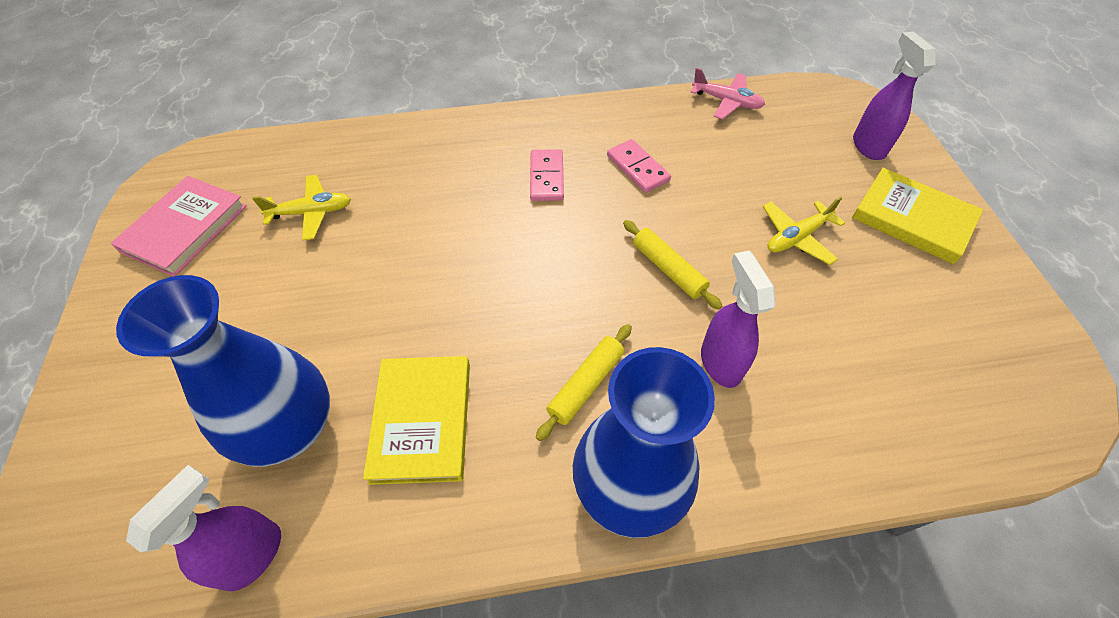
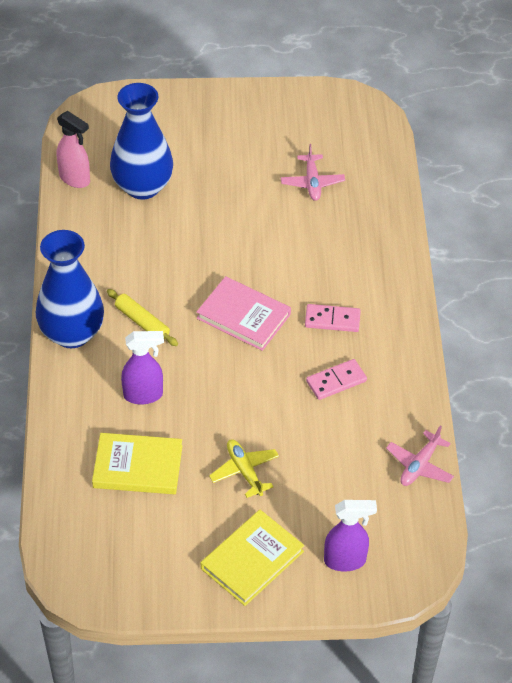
camera: 95 degrees right, 5 degrees down
pink book [110,176,247,276] -> pink book moved to [197,276,291,351]
purple spray bottle [126,465,281,591] -> pink spray bottle [57,111,90,188]
yellow plane [252,175,351,241] -> pink plane [281,144,345,201]
yellow book [363,356,470,485] -> yellow book moved to [92,433,182,494]
yellow rolling pin [623,220,722,310] -> none

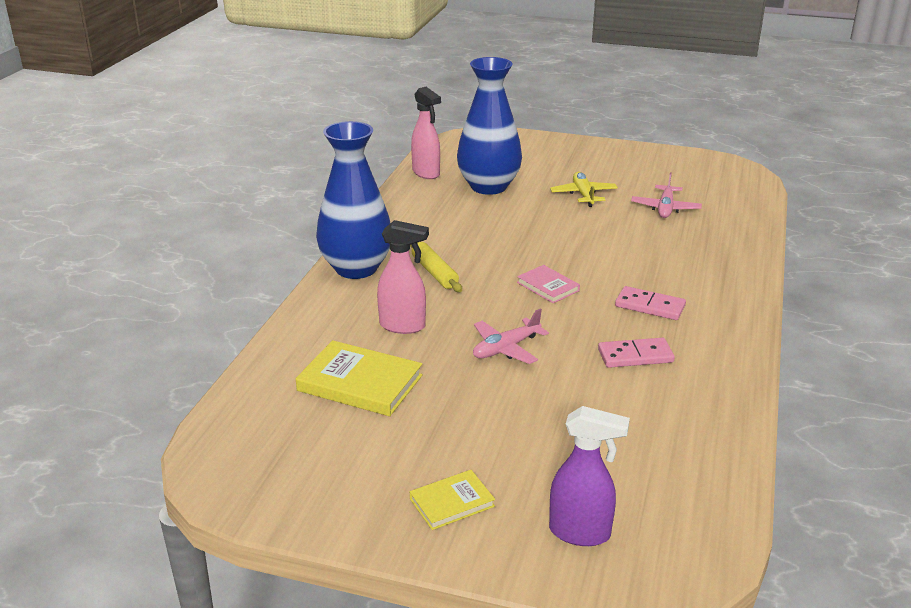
camera: 20 degrees right, 20 degrees down
purple spray bottle [121,331,164,405] -> pink spray bottle [377,220,429,334]
pink book [197,276,291,351] -> pink book [517,265,580,303], size x0.58
yellow book [201,510,304,606] -> yellow book [410,470,495,530], size x0.58
yellow plane [209,439,279,498] -> yellow plane moved to [550,172,618,207]
pink plane [386,426,454,486] -> pink plane moved to [473,309,549,364]

